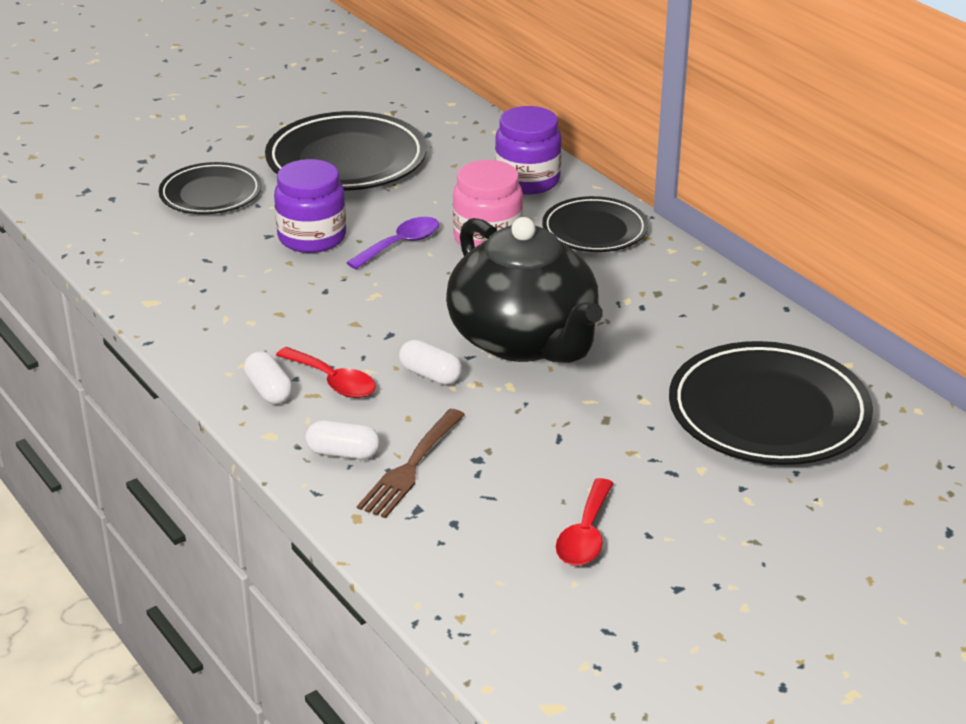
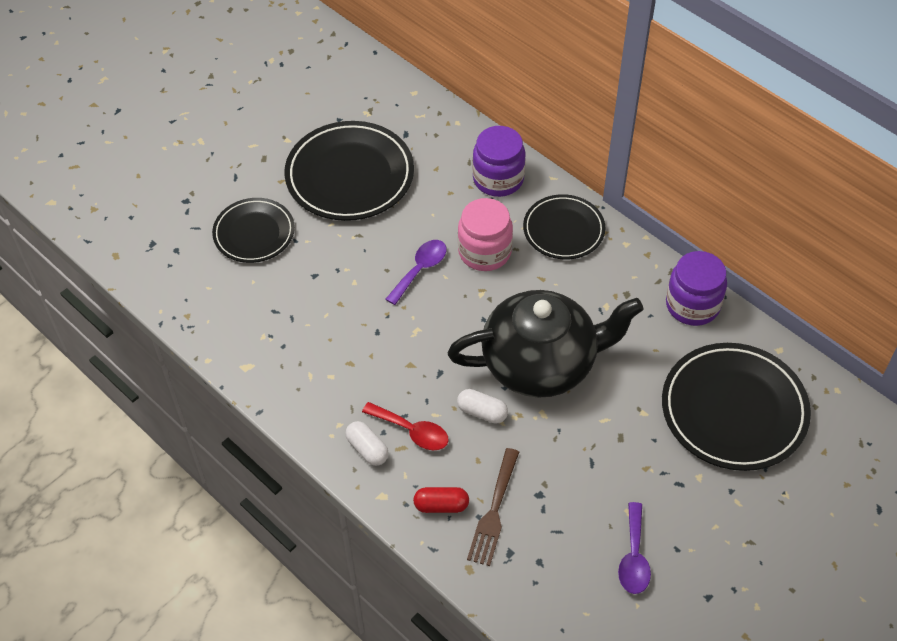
camera: 10 degrees left, 20 degrees up
purple jar [274,159,346,253] -> purple jar moved to [666,251,727,326]
white capsule [306,420,380,460] -> red capsule [413,487,469,513]
black teapot [446,217,603,363] -> black teapot turned 60 degrees counterclockwise [447,290,644,398]
red spoon [556,478,614,566] -> purple spoon [618,502,651,594]

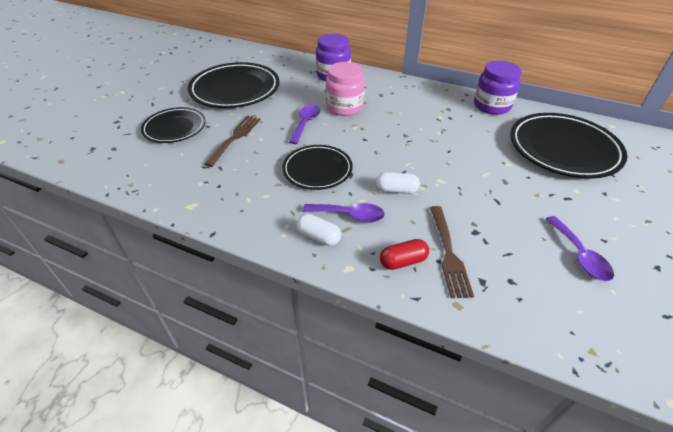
camera: 20 degrees left, 10 degrees down
red spoon [362,402,449,450] -> purple spoon [303,203,385,223]
black teapot [447,290,644,398] -> none
black plate [523,194,605,259] -> black plate moved to [282,145,353,190]
none -> brown fork [204,116,261,167]

